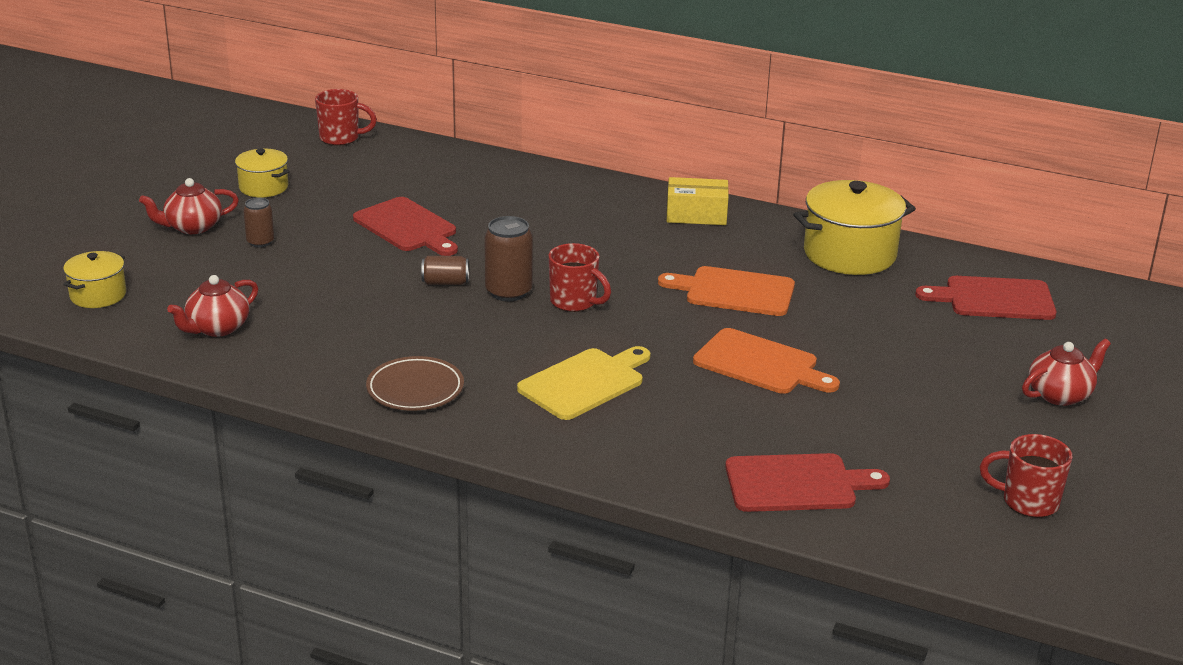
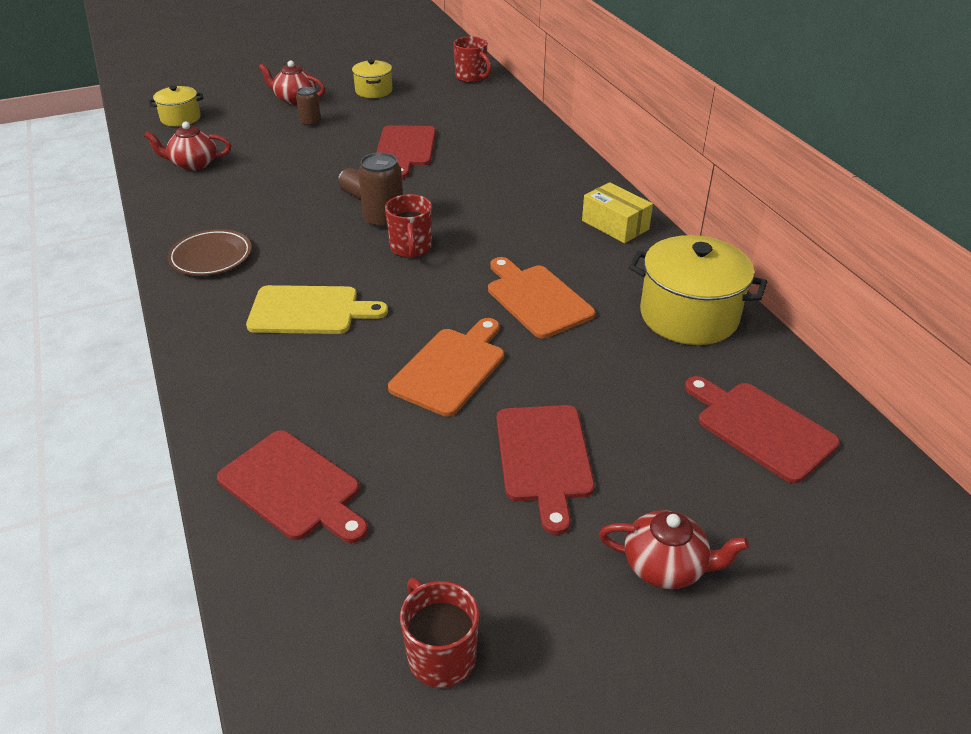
camera: 45 degrees right, 10 degrees up
orange cutting board [693,328,840,394] -> orange cutting board turned 135 degrees counterclockwise [388,318,504,417]
none -> red cutting board [497,405,595,535]

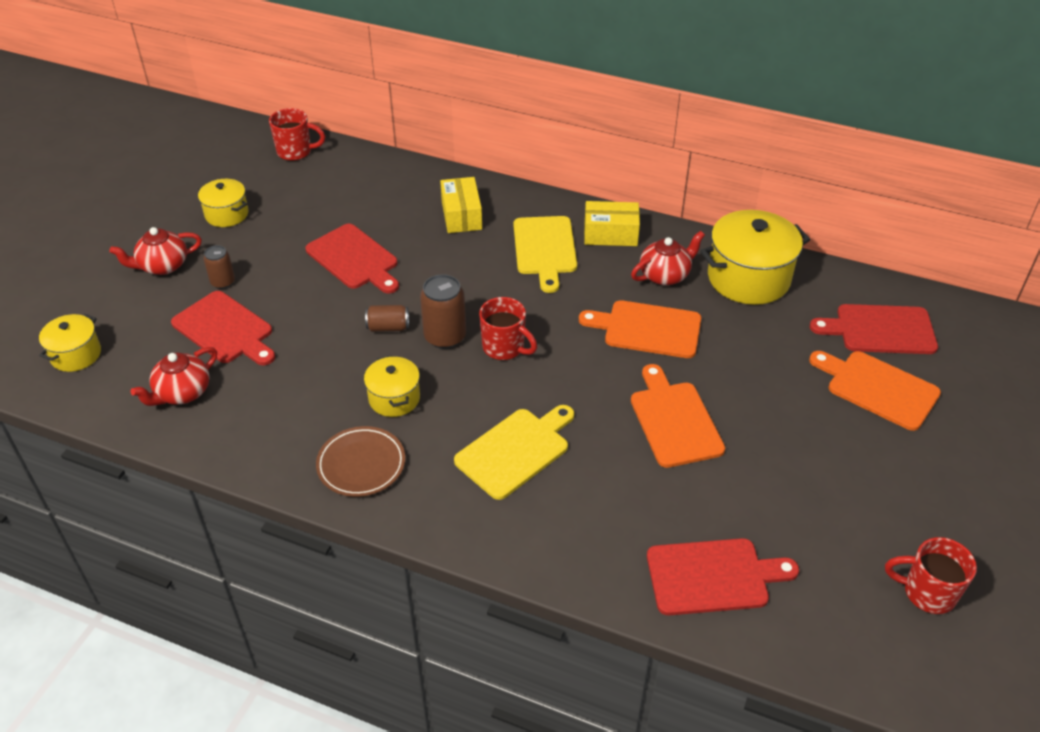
camera: 45 degrees left, 5 degrees up
red cutting board [497,405,595,535] -> red cutting board moved to [171,291,275,365]
red teapot [599,510,749,589] -> red teapot moved to [631,231,705,285]
none -> yellow pot [364,355,420,417]
none -> yellow box [440,177,482,233]
none -> yellow cutting board [513,216,577,293]
none -> orange cutting board [809,351,941,431]

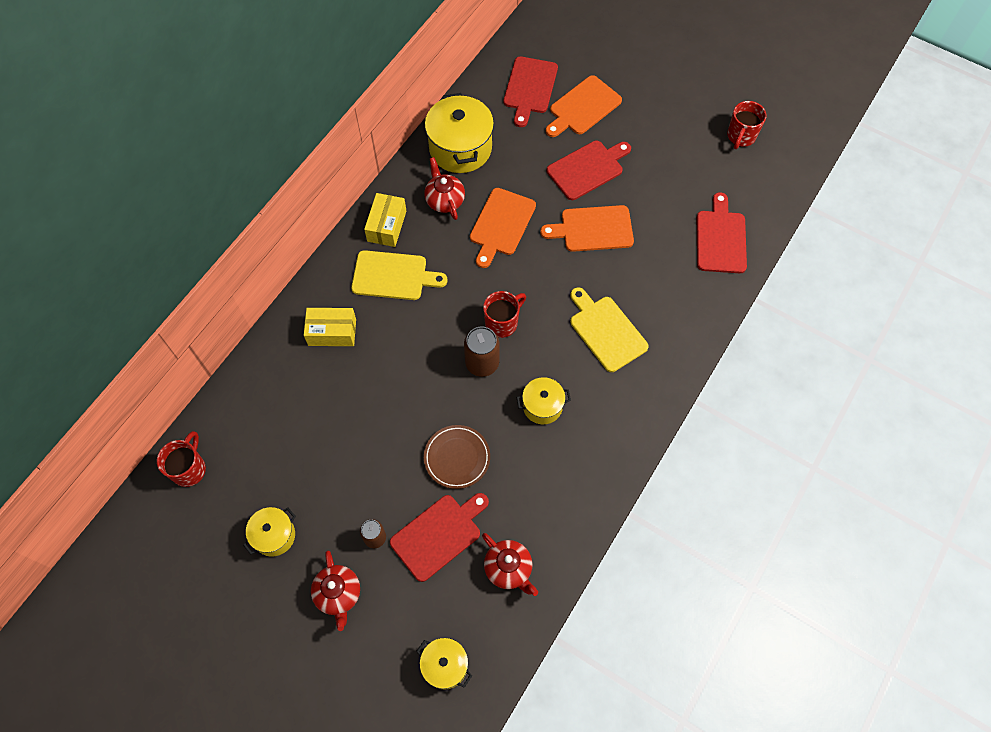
camera: 80 degrees left, 20 degrees up
red cutting board [305,224,399,294] -> red cutting board moved to [547,141,631,200]
brown plate [316,426,405,497] -> brown plate moved to [424,425,490,489]
brown can [365,305,409,332] -> none

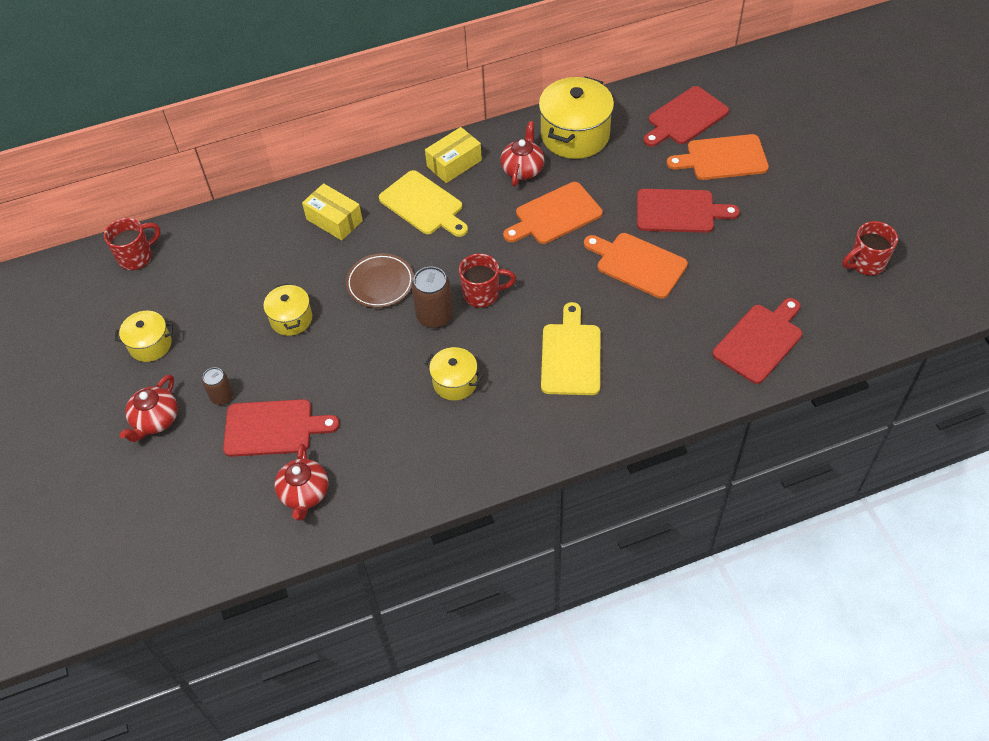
camera: 40 degrees right, 10 degrees down
yellow pot [416,638,472,689] -> yellow pot moved to [263,283,312,336]
brown plate [424,425,490,489] -> brown plate moved to [346,253,414,308]

